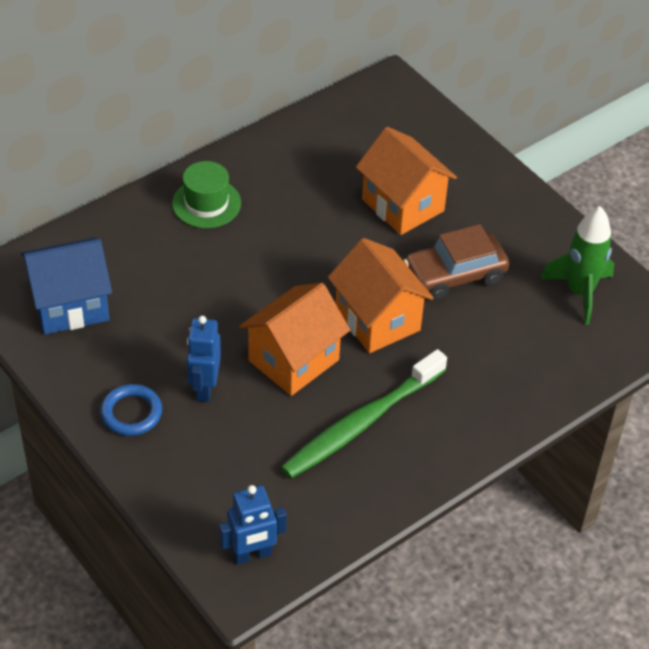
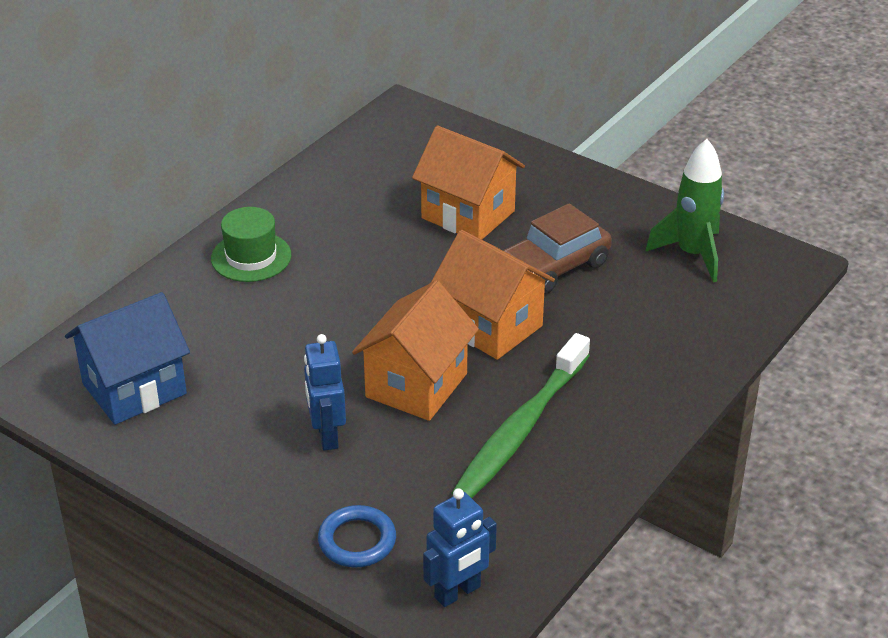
camera: 15 degrees left, 10 degrees down
blue ring [100,384,162,436] -> blue ring moved to [318,505,396,567]

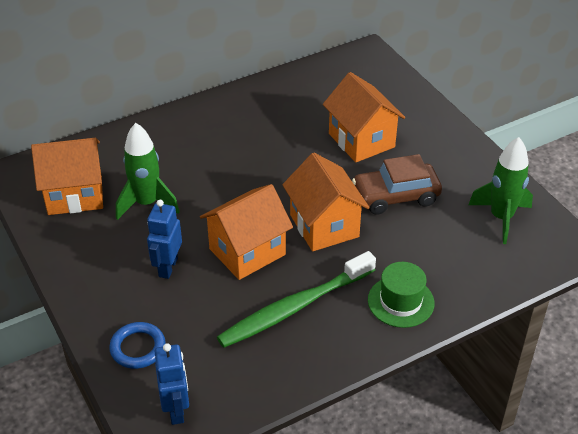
camera: 25 degrees right, 5 degrees up
blue house [65,292,190,425] -> orange house [31,138,103,215]
green hat [211,207,291,282] -> green hat moved to [368,262,434,328]
blue robot [423,488,497,607] -> blue robot turned 90 degrees counterclockwise [154,343,189,425]
none -> green rocket [116,123,179,220]

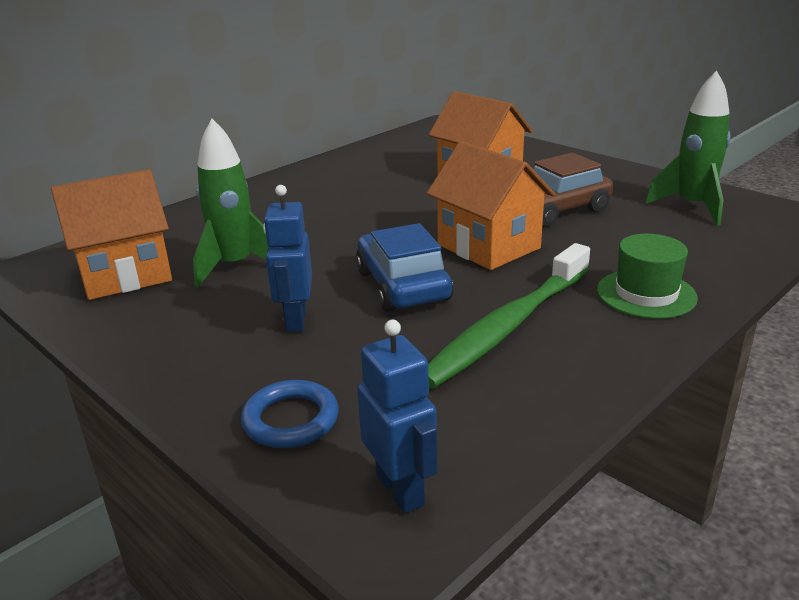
camera: 15 degrees left, 15 degrees down
orange house [200,184,293,280] -> blue car [356,223,453,312]

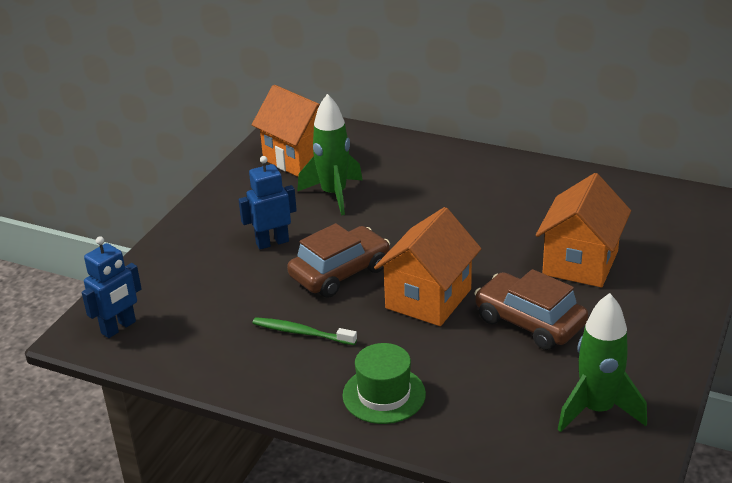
camera: 70 degrees right, 5 degrees up
blue ring [241,380,339,448] -> none
blue car [356,223,453,312] -> brown car [287,223,390,298]
green toothbrush [428,243,590,389] -> green toothbrush [253,317,357,345], size x0.52

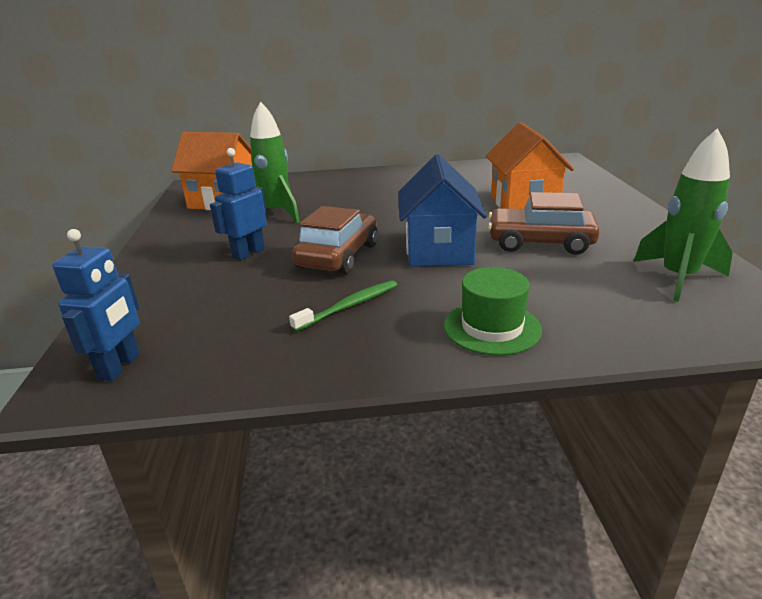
camera: 30 degrees left, 5 degrees down
green toothbrush [253,317,357,345] -> green toothbrush turned 150 degrees clockwise [289,280,397,332]
orange house [374,207,481,326] -> blue house [398,154,487,267]

